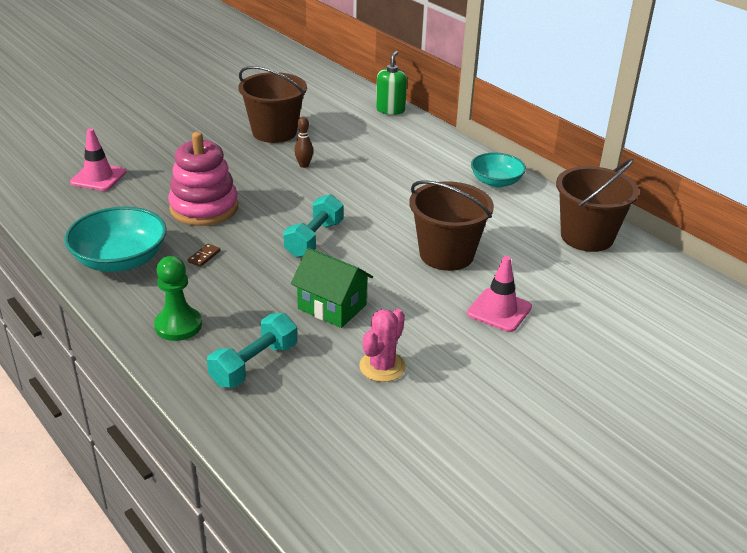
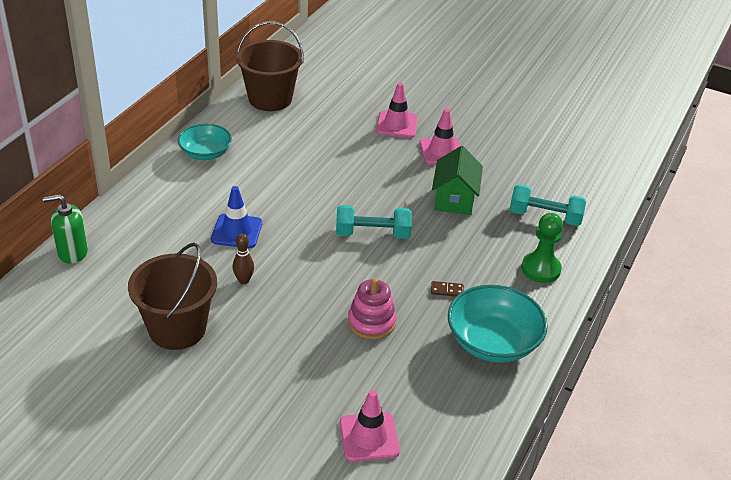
camera: 115 degrees left, 5 degrees up
pink stacking toy [168,132,238,226] -> pink stacking toy [348,278,396,340], size x0.65
pink cactus [359,309,406,382] -> none
brown bucket [409,180,494,271] -> none
none -> blue traffic cone [211,186,262,248]
none -> pink traffic cone [419,109,461,165]

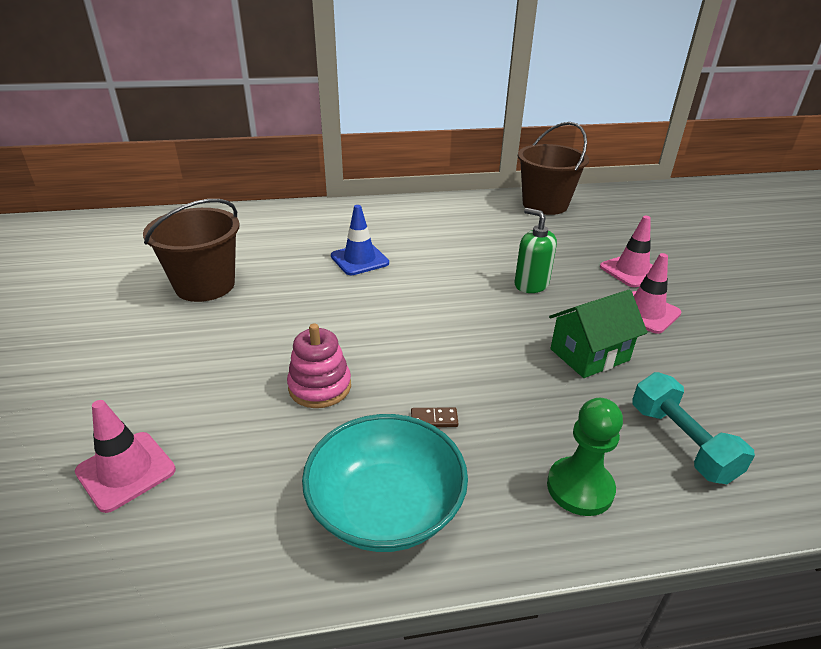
camera: 55 degrees right, 5 degrees down
green soap dispenser [43,194,88,264] -> green soap dispenser moved to [514,208,557,293]
turquoise bowl [178,124,232,160] -> none
brown bowling pin [233,233,254,284] -> none
turquoise dumbbell [336,205,412,239] -> none
brown domino [431,281,464,297] -> brown domino turned 60 degrees counterclockwise [411,407,458,427]

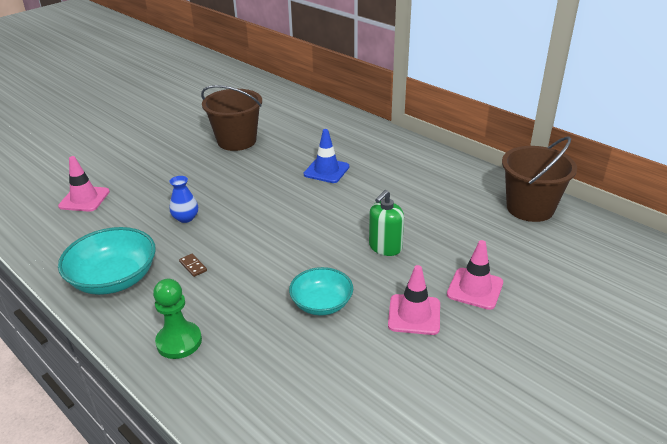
camera: 55 degrees right, 0 degrees up
pink stacking toy [287,323,351,408] -> blue vase [169,176,198,223]
green soap dispenser [514,208,557,293] -> green soap dispenser turned 150 degrees counterclockwise [369,190,404,256]
green house [549,290,647,378] -> turquoise bowl [289,267,353,316]
turquoise dumbbell [632,372,755,484] -> none

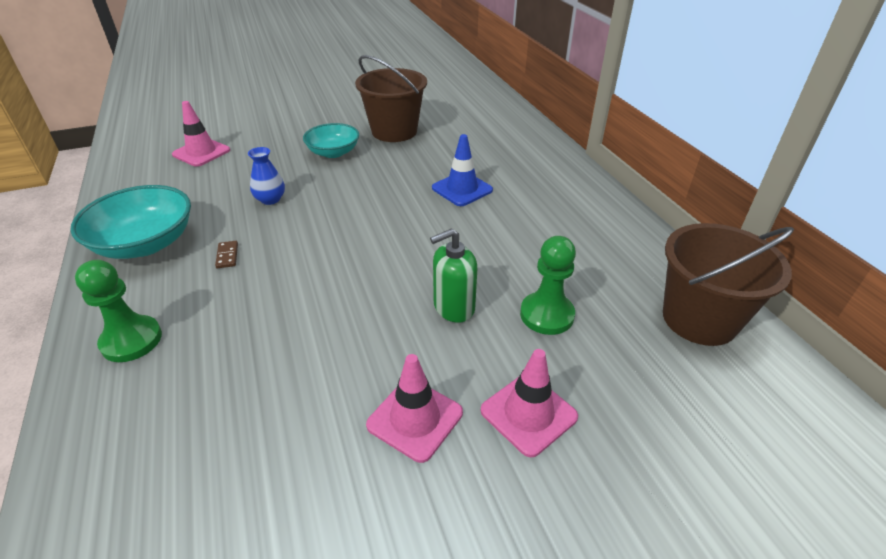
camera: 25 degrees right, 5 degrees up
turquoise bowl [289,267,353,316] -> turquoise bowl moved to [303,123,359,158]
none -> green pawn [520,236,576,335]

